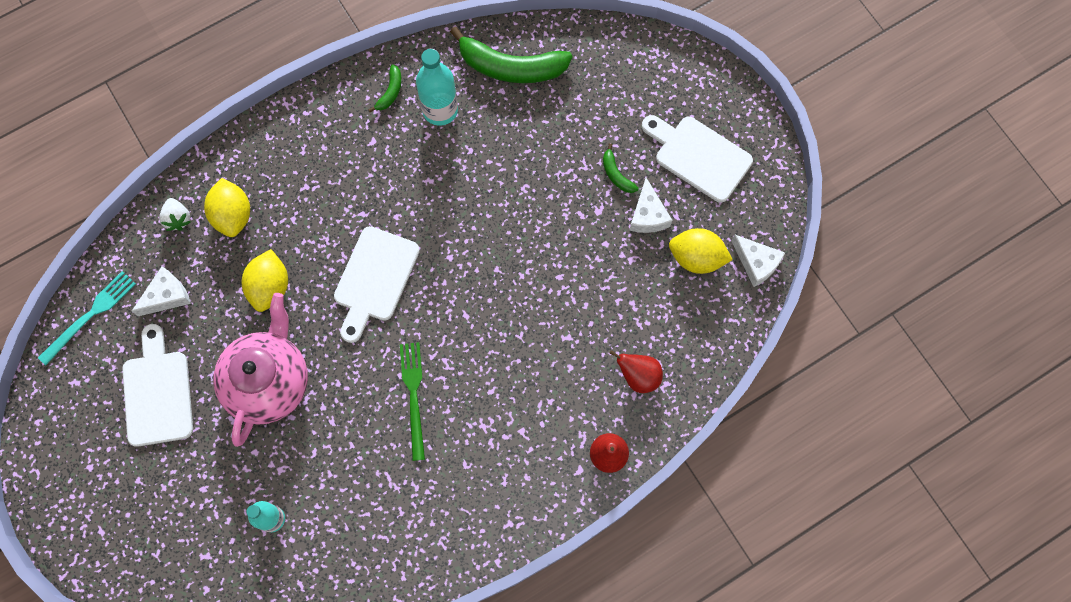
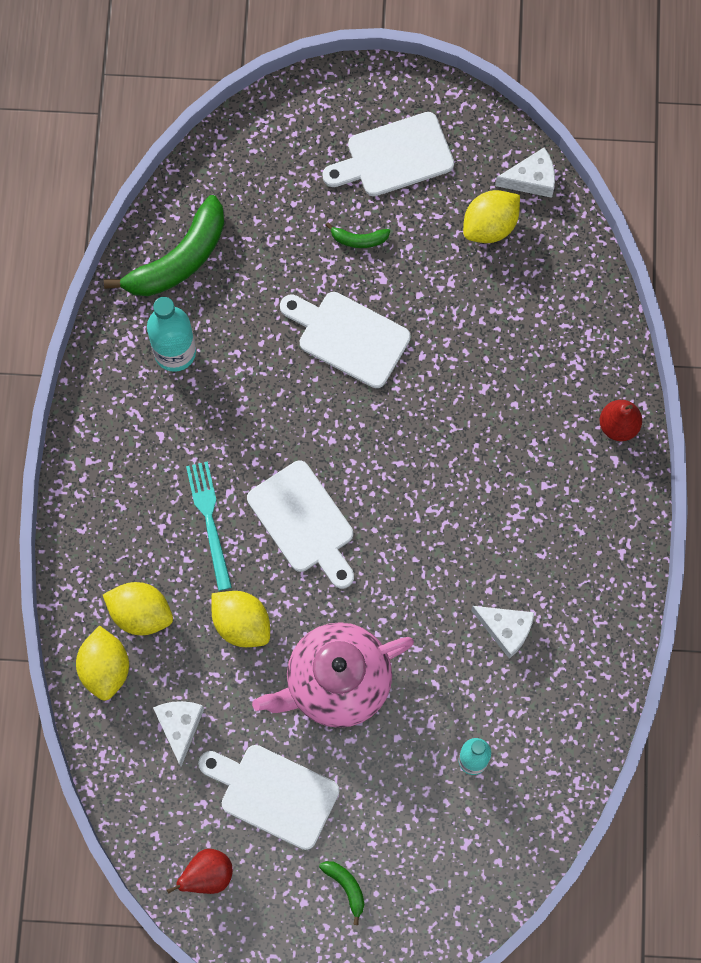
camera: 55 degrees left, 0 degrees up
turquoise fork [38,271,136,365] -> turquoise fork moved to [186,461,232,591]
white strawberry [159,198,191,231] -> yellow lemon [76,625,129,701]
pink teapot [213,293,308,447] -> pink teapot turned 75 degrees counterclockwise [252,622,414,728]
green banana [368,64,402,112] -> green banana moved to [319,861,364,925]
green fork [400,342,425,461] -> none
red pear [609,350,663,393] -> red pear moved to [167,849,233,894]
white cheese [630,178,672,233] -> white cheese moved to [471,606,534,659]
none -> white cutting board [280,292,411,388]

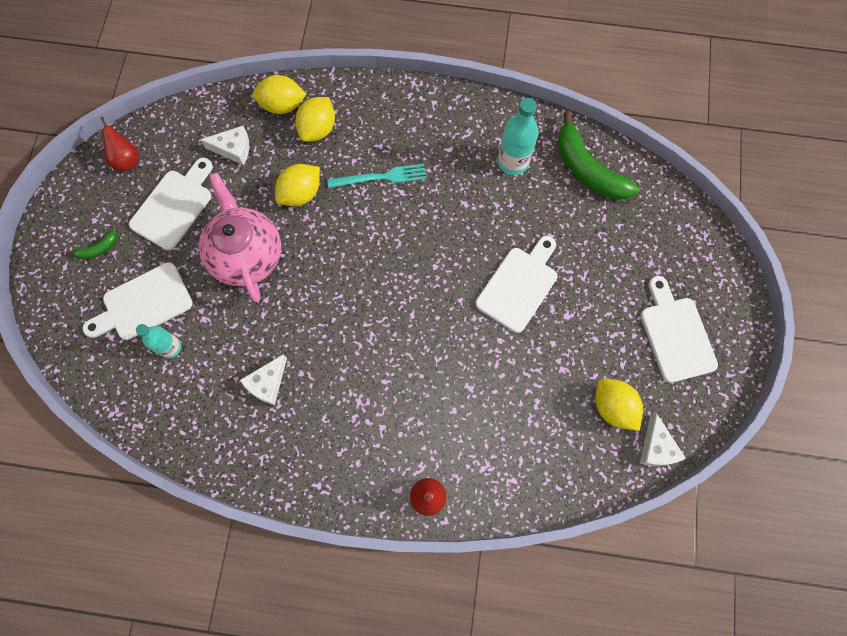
camera: 95 degrees right, 0 degrees up
white cutting board [247,461,354,589] -> white cutting board moved to [82,262,193,340]
green banana [326,222,390,248] -> none

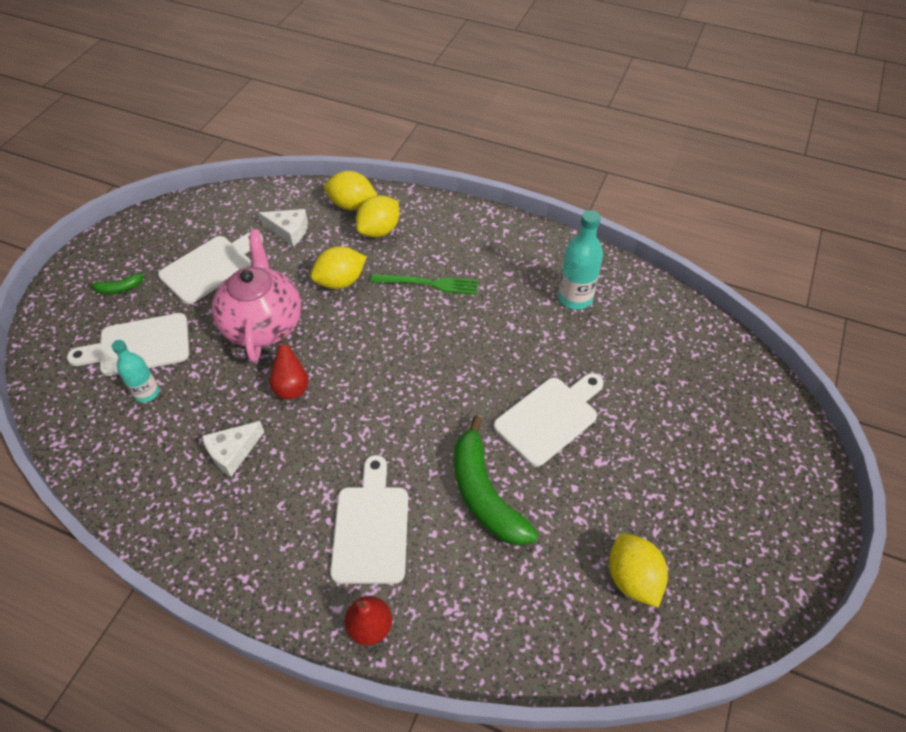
camera: 15 degrees right, 20 degrees down
red pear [100,117,139,172] -> red pear moved to [269,333,309,399]
turquoise fork [327,164,426,188] -> green fork [371,274,478,295]
green banana [558,111,640,200] -> green banana moved to [454,415,538,546]
white cutting board [640,276,718,383] -> white cutting board moved to [330,455,408,584]
white cheese [640,413,686,466] -> none

